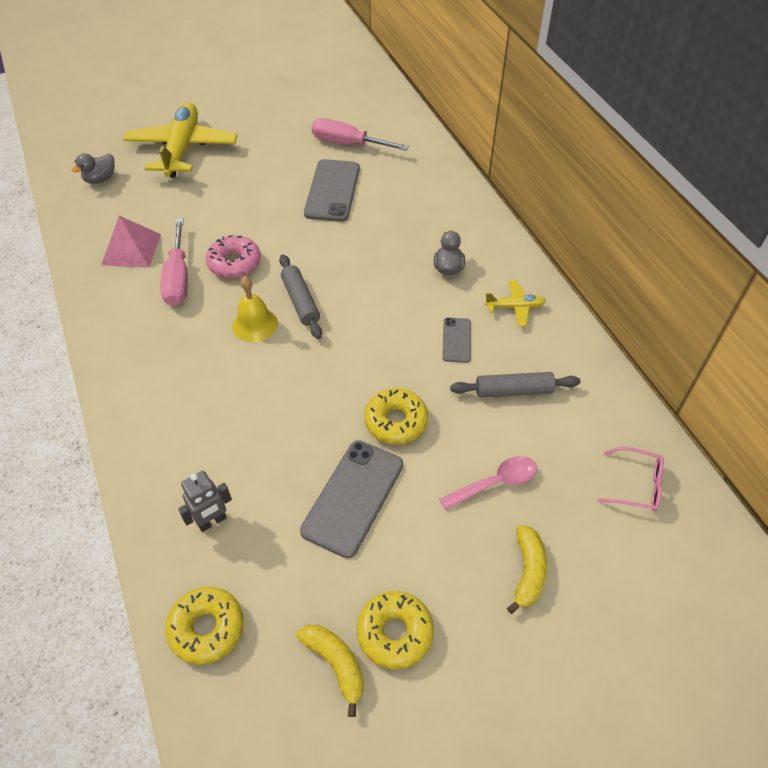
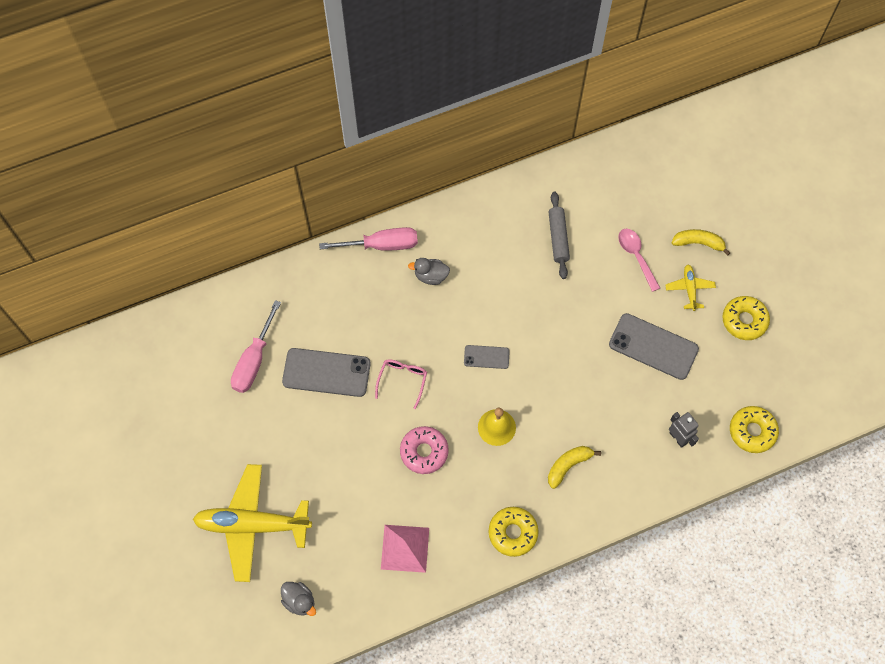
camera: 90 degrees left, 15 degrees up
pink screwdriver [160,218,188,306] -> pink screwdriver moved to [319,227,418,251]
grey rolling pin [279,255,322,339] -> none
yellow banana [297,624,364,717] -> yellow banana moved to [548,446,601,489]
yellow donut [364,388,428,444] -> yellow donut moved to [489,507,539,557]
grey phone [442,318,471,363] -> grey phone moved to [464,345,510,369]
yellow plane [484,280,546,327] -> yellow plane moved to [665,265,716,311]
pink glasses [598,447,664,512] -> pink glasses moved to [375,359,427,409]

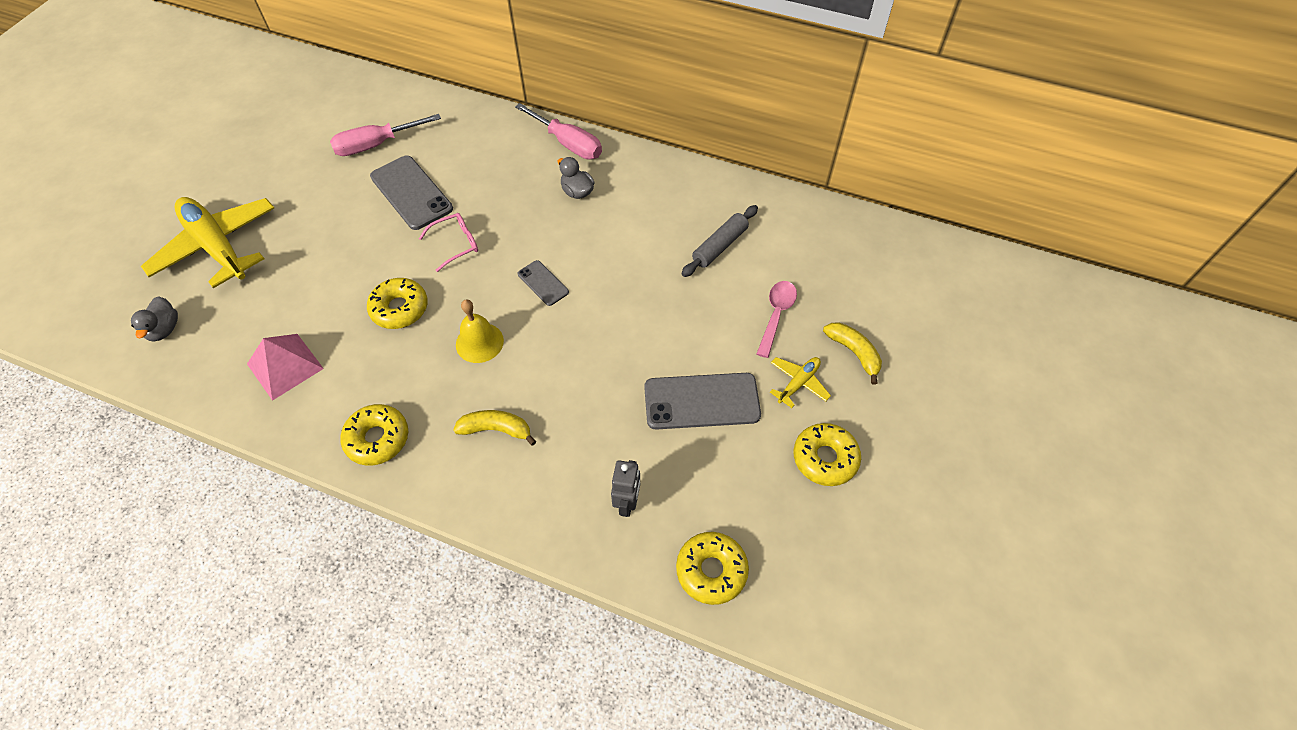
camera: 45 degrees right, 10 degrees down
pink donut [400,426,449,474] -> yellow donut [367,278,428,329]
grey phone [609,313,699,380] -> grey phone turned 75 degrees counterclockwise [644,373,761,430]

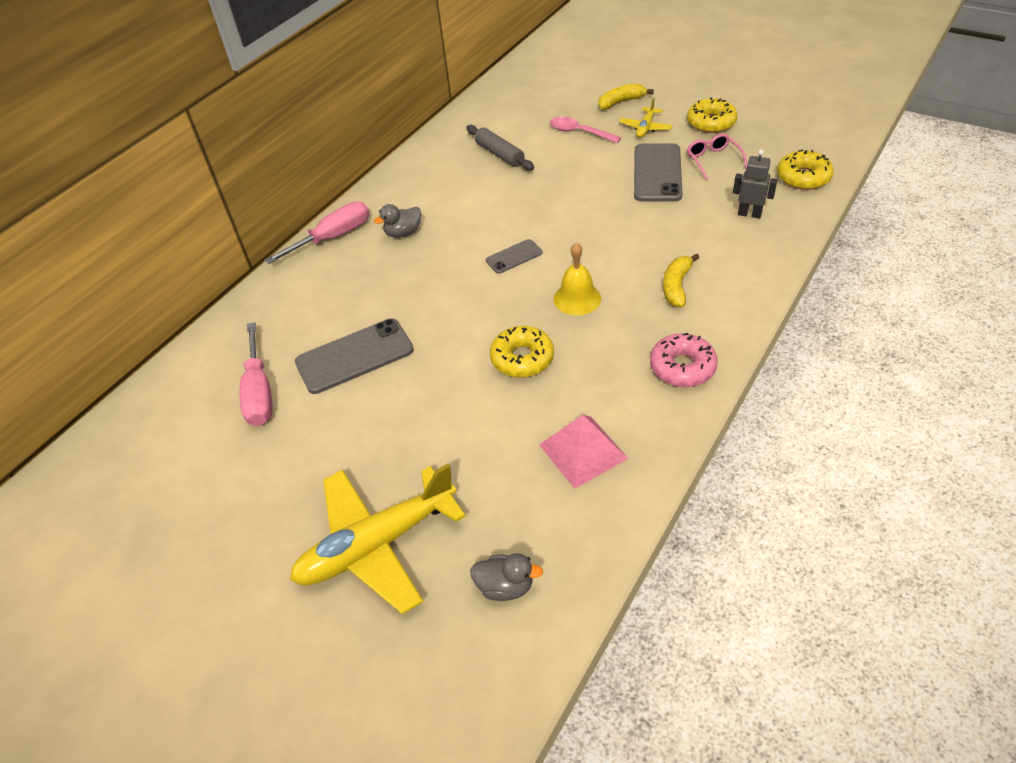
camera: 75 degrees left, 10 degrees down
yellow donut [340,404,408,466] -> pink donut [650,333,718,387]
pink glasses [419,213,478,272] -> pink glasses moved to [687,133,747,180]
yellow plane [770,357,831,408] -> yellow plane turned 120 degrees counterclockwise [619,98,673,138]

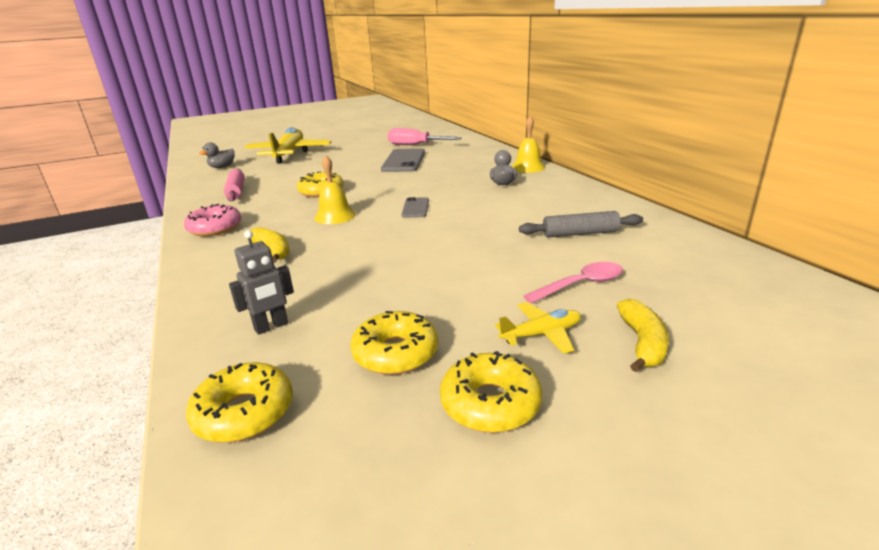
camera: 120 degrees right, 20 degrees down
pink screwdriver [264,201,369,264] -> yellow bell [512,116,545,173]
pink pyramid [539,415,628,489] -> pink rolling pin [224,169,245,201]
yellow plane [619,98,673,138] -> yellow plane turned 105 degrees clockwise [495,302,581,354]
grey phone [634,143,682,202] -> none
pink glasses [687,133,747,180] -> yellow donut [350,311,438,375]

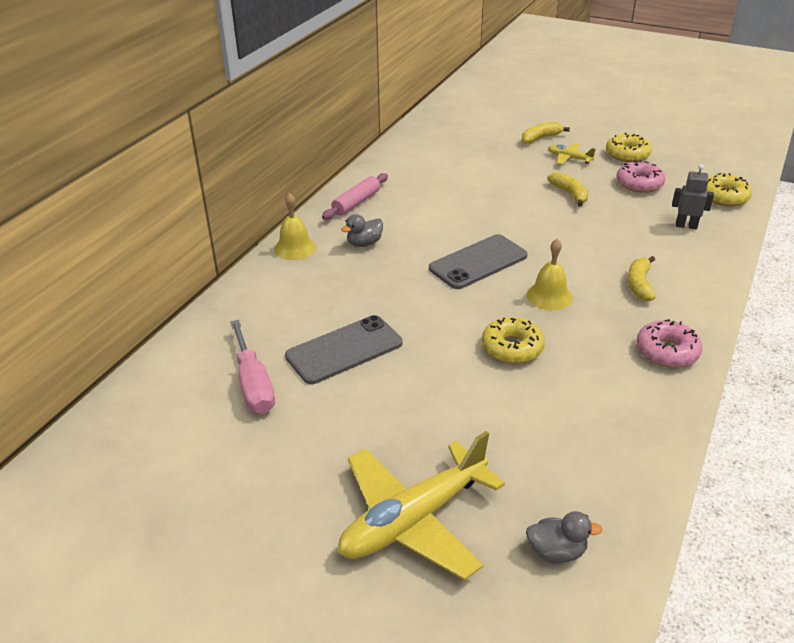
camera: 130 degrees left, 10 degrees up
pink rolling pin [224,169,245,201] -> pink rolling pin moved to [322,173,388,220]
yellow donut [350,311,438,375] -> pink donut [616,161,665,193]
grey phone [401,197,429,218] -> grey phone [429,234,528,289], size x1.87
grey rolling pin [519,211,643,237] -> none
pink spoon [524,262,623,304] -> none
none -> yellow banana [547,172,588,207]

